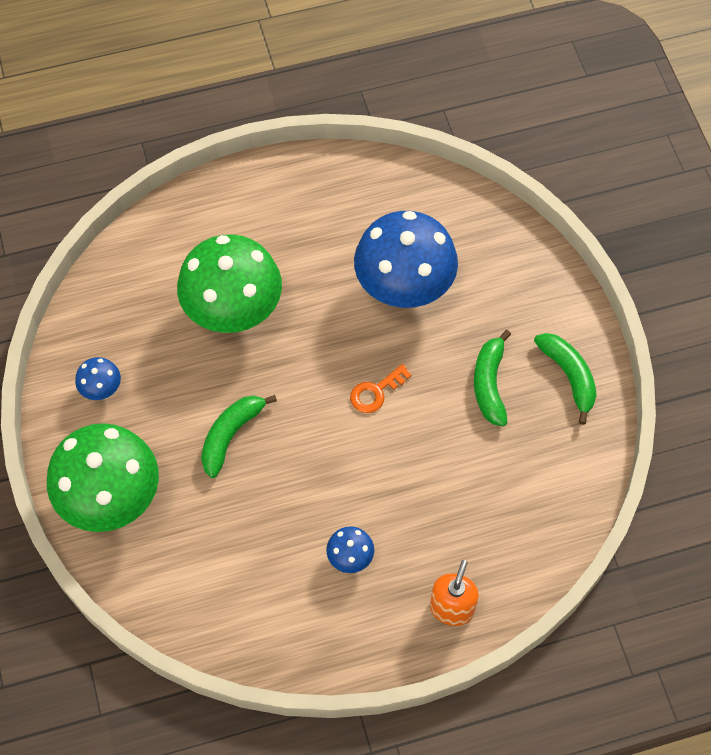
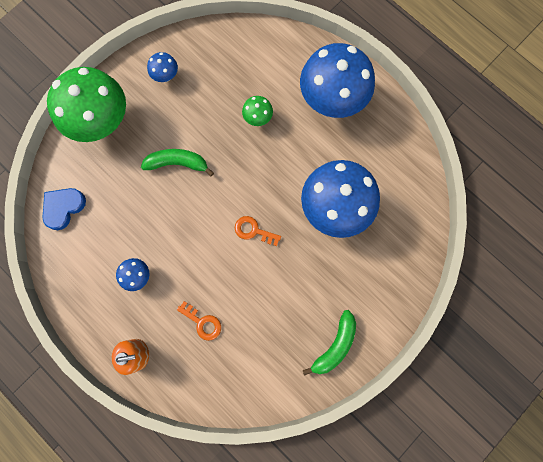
camera: 60 degrees right, 15 degrees up
green mushroom [177,234,282,333] -> green mushroom [242,96,273,126], size x0.43
green banana [474,330,511,426] -> none
none -> blue heart [42,188,86,230]
none -> orange key [177,301,221,341]
none -> blue mushroom [300,43,375,118]

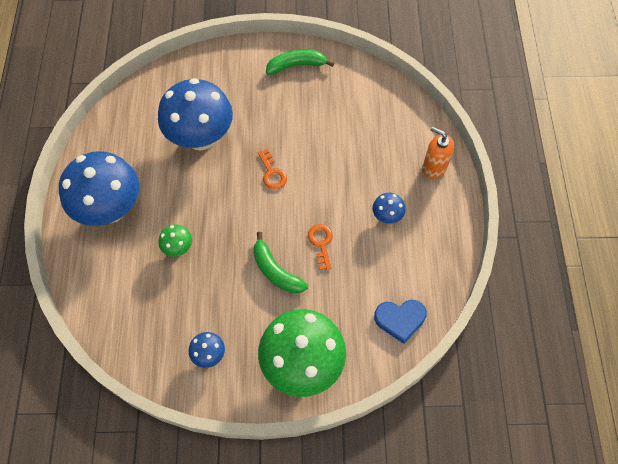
camera: 135 degrees left, 15 degrees down
orange key [177,301,221,341] -> orange key moved to [308,224,333,270]

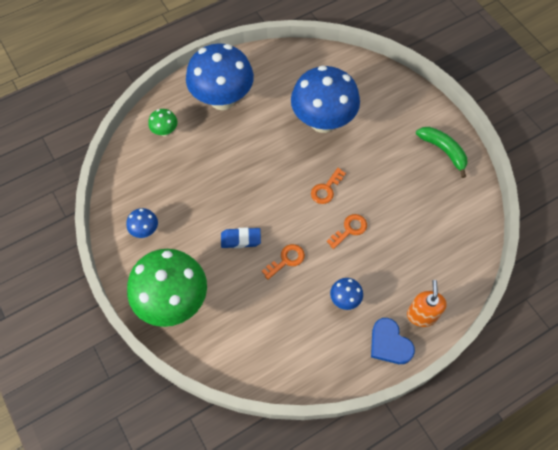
camera: 60 degrees right, 0 degrees up
green mushroom [158,225,192,257] -> green mushroom moved to [148,109,177,137]
green banana [253,232,308,293] -> blue eraser [221,227,261,248]
blue heart [374,300,427,344] -> blue heart moved to [371,318,415,364]
none -> orange key [327,214,367,249]

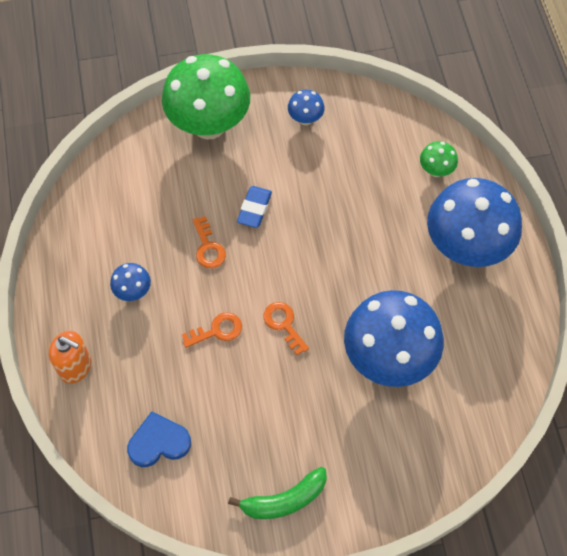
camera: 110 degrees right, 0 degrees up
orange key [327,214,367,249] -> orange key turned 90 degrees counterclockwise [182,312,242,348]
blue heart [371,318,415,364] -> blue heart moved to [127,411,191,467]

